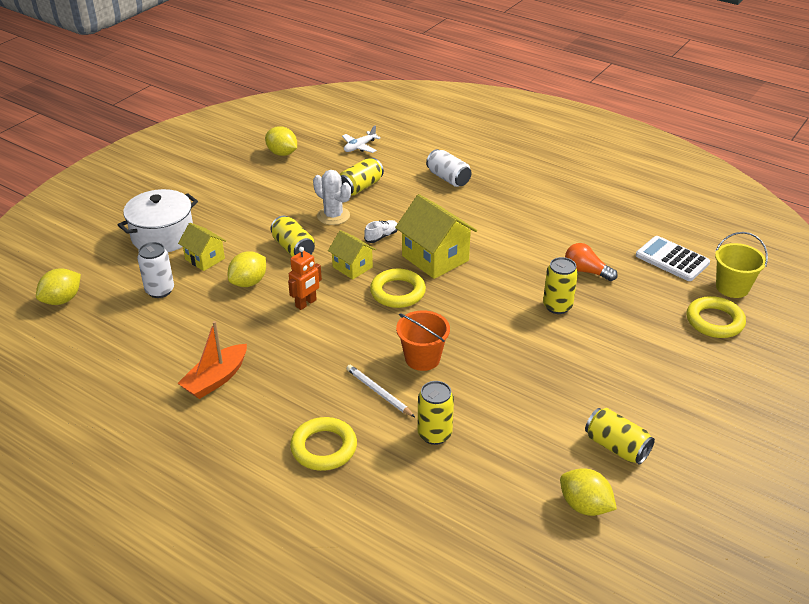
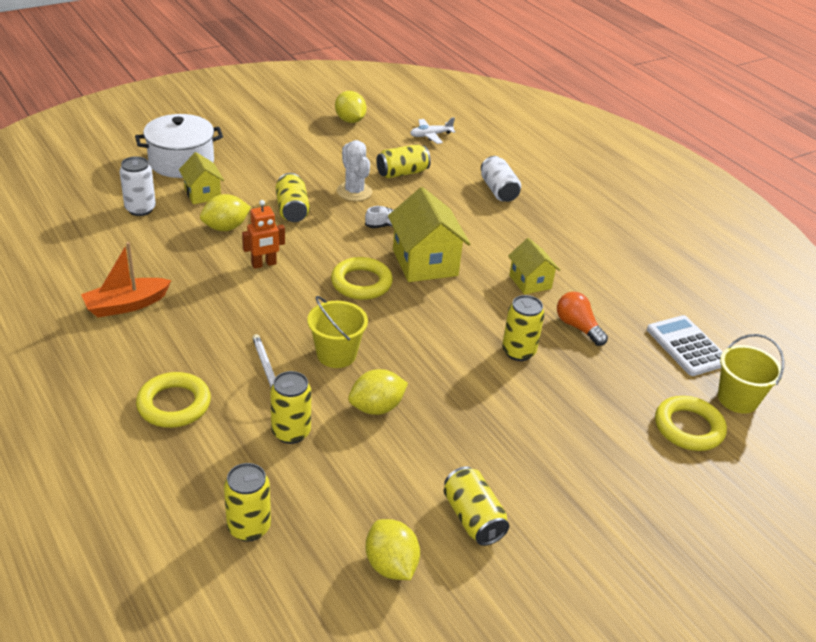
camera: 20 degrees right, 0 degrees up
yellow lemon [36,268,81,305] -> yellow lemon moved to [348,369,408,415]
yellow house [328,230,376,279] -> yellow house moved to [508,238,560,295]
orange bucket [396,310,450,371] -> yellow bucket [307,296,368,368]
none -> yellow can [224,463,271,541]

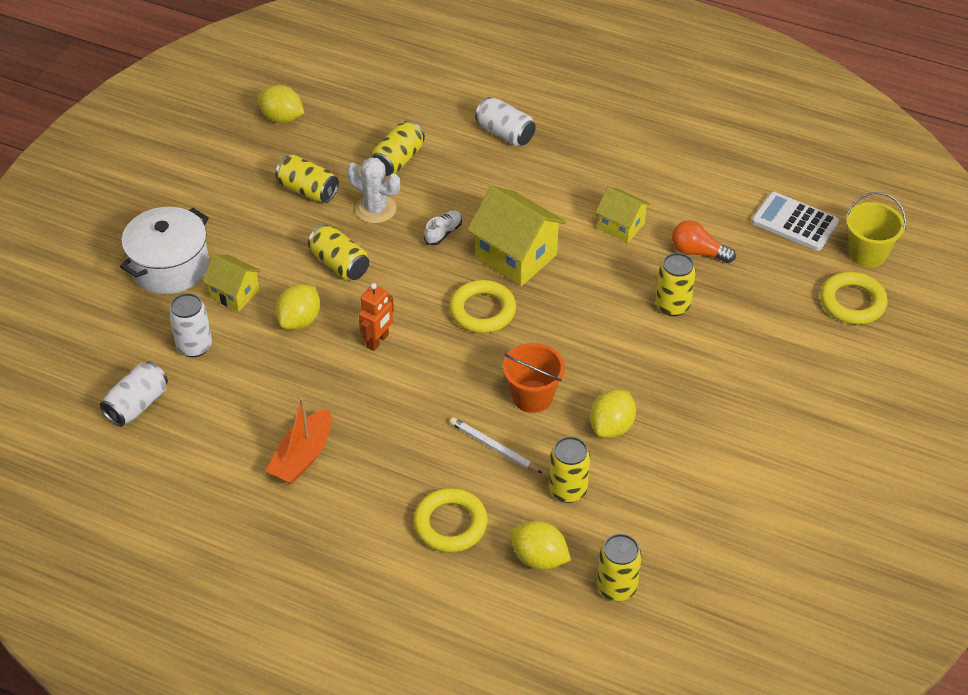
camera: 30 degrees left, 10 degrees up
yellow bucket [307,296,368,368] -> orange bucket [503,343,565,413]
yellow lemon [366,519,420,580] -> yellow lemon moved to [510,521,571,570]
white plane [410,117,456,144] -> none
yellow can [444,466,509,546] -> yellow can moved to [275,155,339,203]
none -> white can [100,362,168,427]

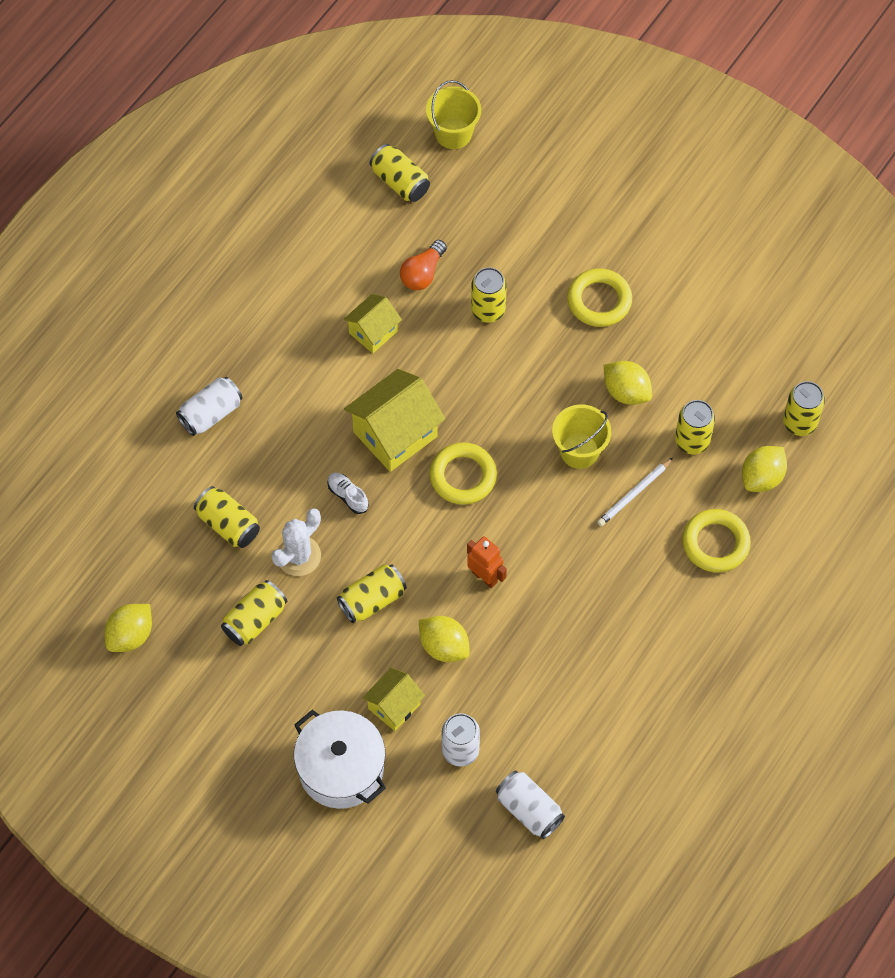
camera: 80 degrees left, 15 degrees up
orange boat [265,397,332,485] -> none
orange bucket [503,343,565,413] -> yellow bucket [552,404,611,469]
white calculator [752,192,839,251] -> yellow can [370,144,430,202]
yellow ring [820,272,888,325] -> yellow ring moved to [567,268,632,327]

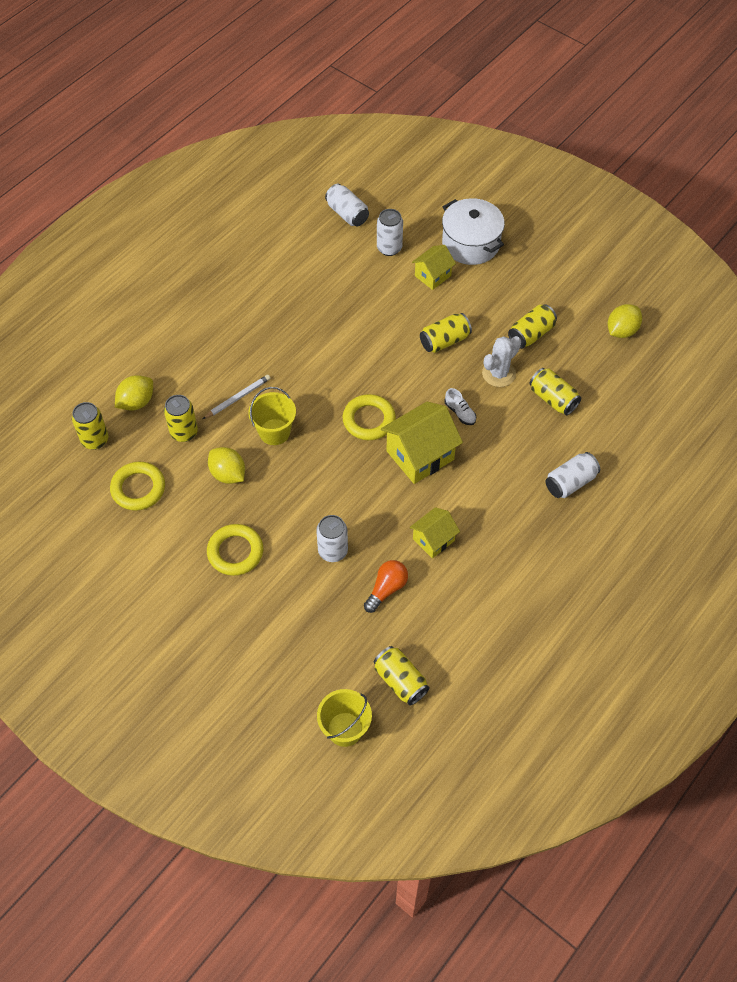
camera: 175 degrees left, 5 degrees down
yellow lemon [419,616,470,662] -> none
orange robot [467,536,507,588] -> none
yellow can [471,267,507,323] -> white can [316,515,348,562]
yellow ring [682,509,751,572] -> yellow ring moved to [110,462,165,511]

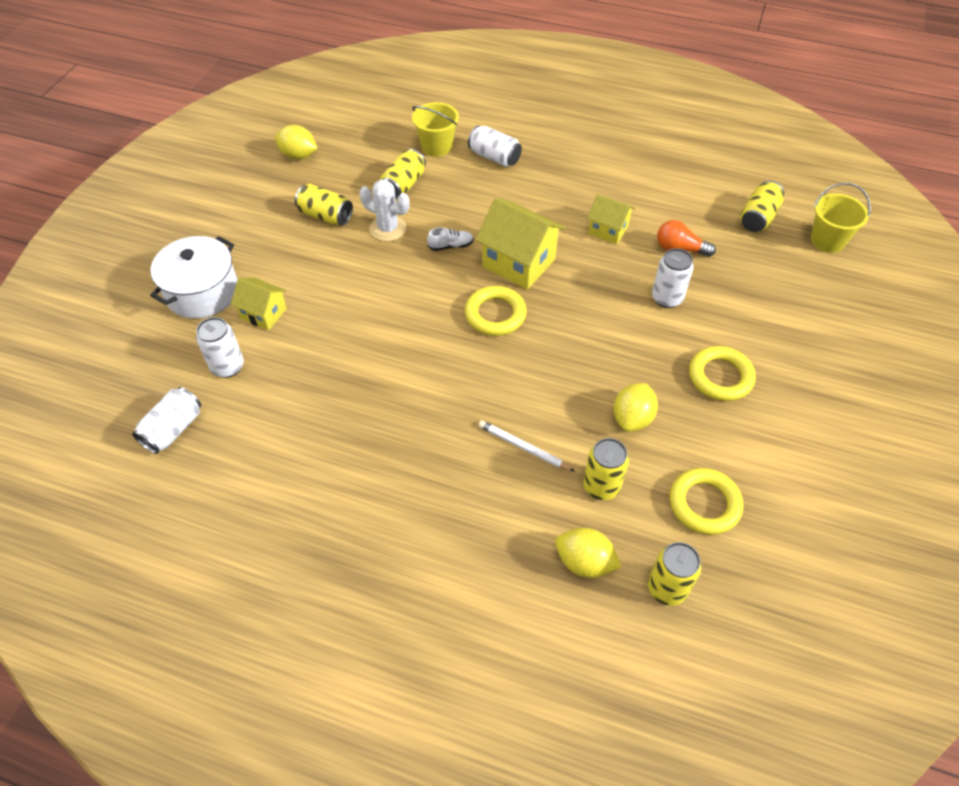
camera: 110 degrees left, 5 degrees down
yellow bucket [248,387,296,445] -> yellow bucket moved to [412,102,459,157]
yellow can [420,313,472,353] -> none
white shoe [445,388,476,425] -> white shoe turned 45 degrees clockwise [427,227,474,251]

